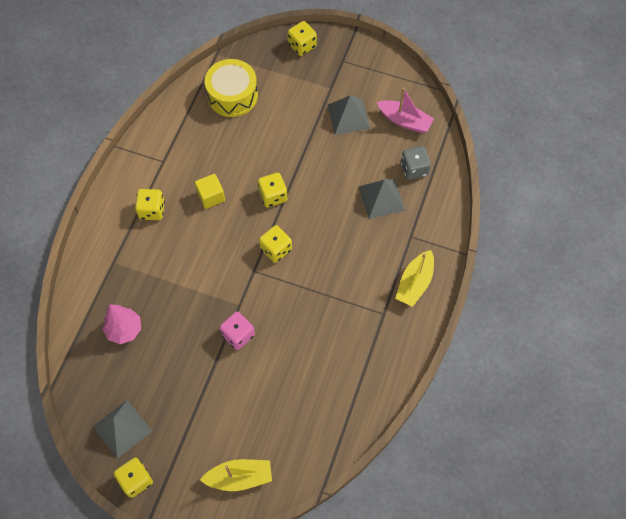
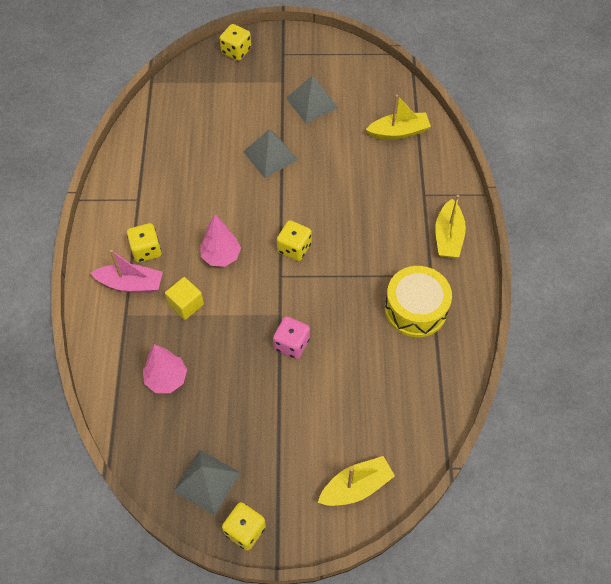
camera: 20 degrees left, 5 degrees down
yellow cube [195,174,225,209] -> yellow cube moved to [165,277,204,320]
yellow drum [205,59,258,117] -> yellow drum moved to [385,266,452,337]
yellow dice [258,173,287,207] -> none
grey pyramid [358,178,405,219] -> grey pyramid moved to [243,130,298,178]
pink boat [377,88,434,133] -> pink boat moved to [91,250,163,293]
grey dice [401,146,431,180] -> yellow boat [366,94,431,140]
none -> pink tree [200,214,241,267]

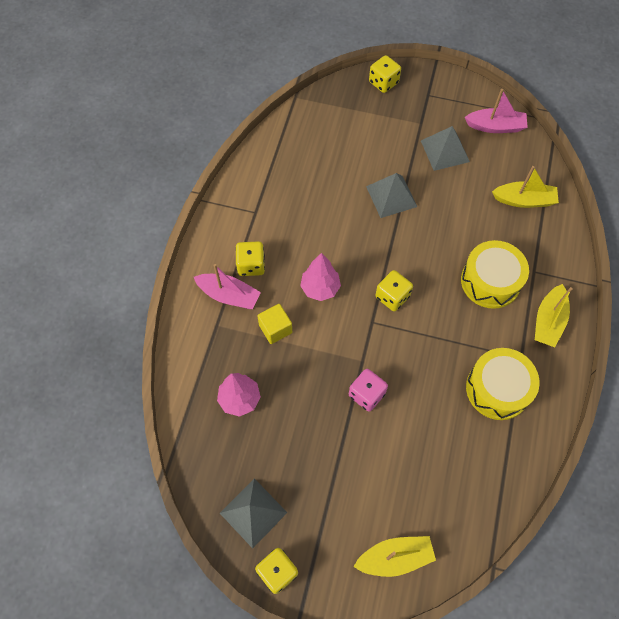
camera: 15 degrees right, 5 degrees up
none -> yellow drum [461,240,529,309]
none -> pink boat [465,89,528,133]

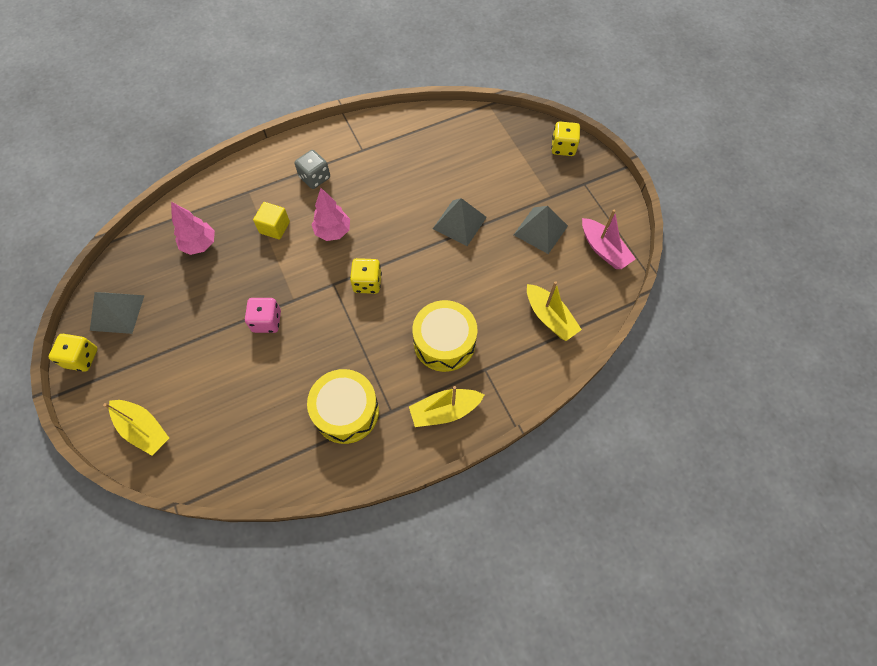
camera: 50 degrees right, 0 degrees up
pink boat [194,264,261,309] -> none
yellow dice [235,241,265,276] -> grey dice [295,150,330,189]

